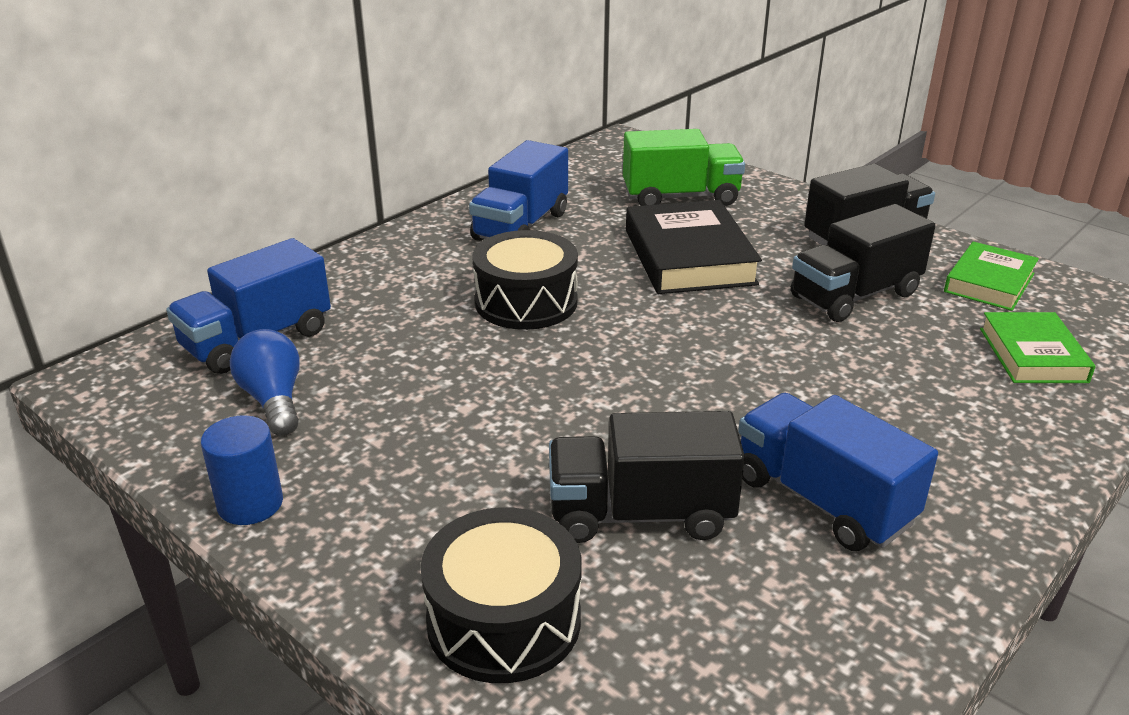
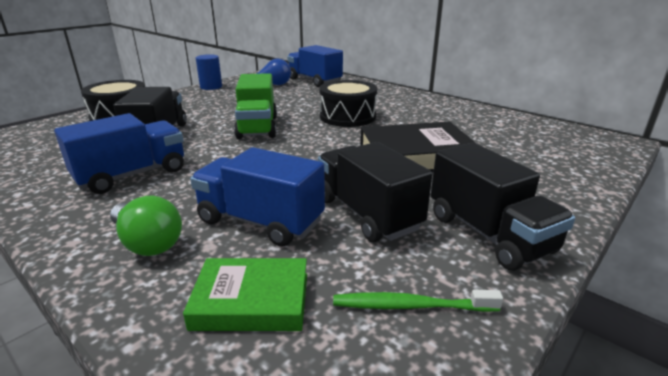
camera: 90 degrees right, 5 degrees down
blue truck [469,140,568,241] -> blue truck moved to [190,147,325,247]
green truck [623,129,745,206] -> green truck moved to [234,73,277,139]
green book [944,241,1039,311] -> green toothbrush [333,290,503,312]
none -> green light bulb [110,195,182,256]

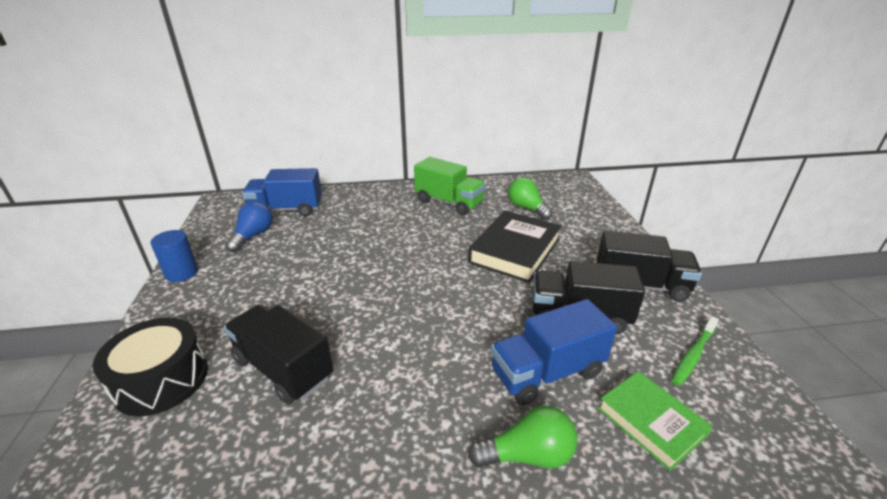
camera: 50 degrees left, 5 degrees up
blue truck [54,113,184,194] -> none
green book [183,258,307,331] -> green book turned 75 degrees counterclockwise [598,371,713,471]
green truck [234,73,277,139] -> green truck moved to [414,157,486,215]
black drum [319,80,377,127] -> none
none -> green light bulb [508,177,553,220]

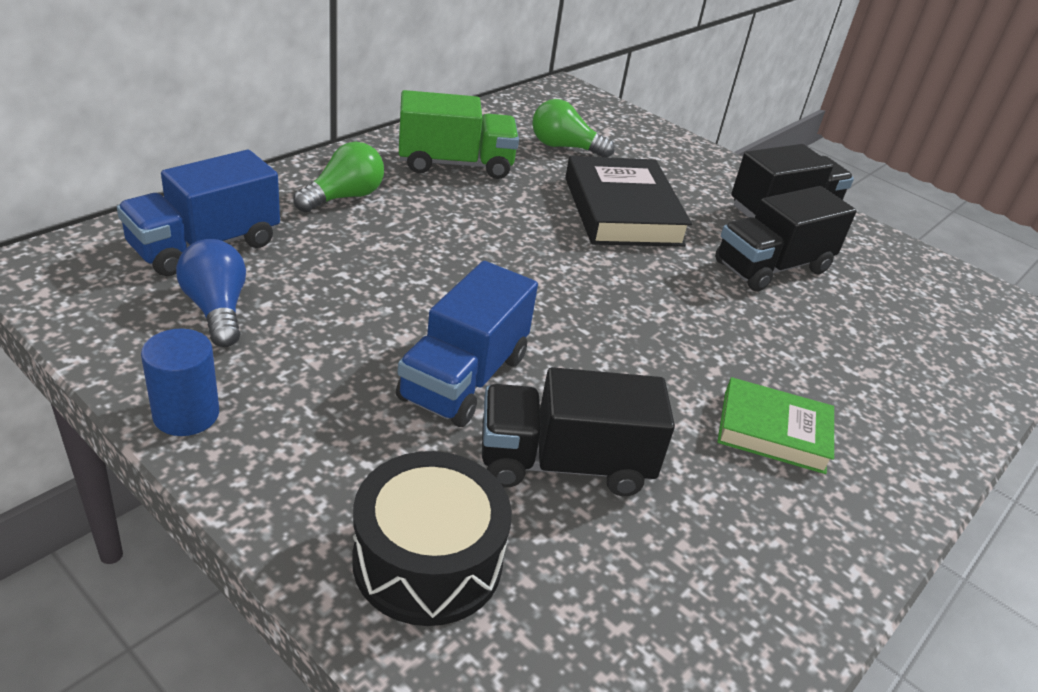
camera: 45 degrees left, 5 degrees up
green light bulb [468,405,578,468] -> green light bulb moved to [293,142,384,213]
blue truck [491,299,617,405] -> blue truck moved to [396,261,538,427]
green book [598,371,713,471] -> green book moved to [717,377,834,474]
green toothbrush [671,316,719,386] -> none

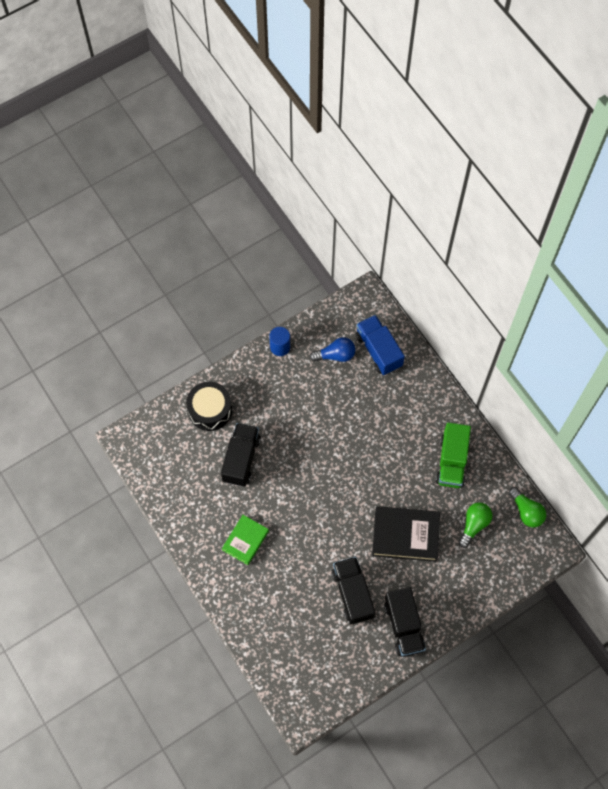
camera: 110 degrees right, 30 degrees up
green light bulb [293,142,384,213] -> green light bulb moved to [509,487,546,528]
blue truck [396,261,538,427] -> none

